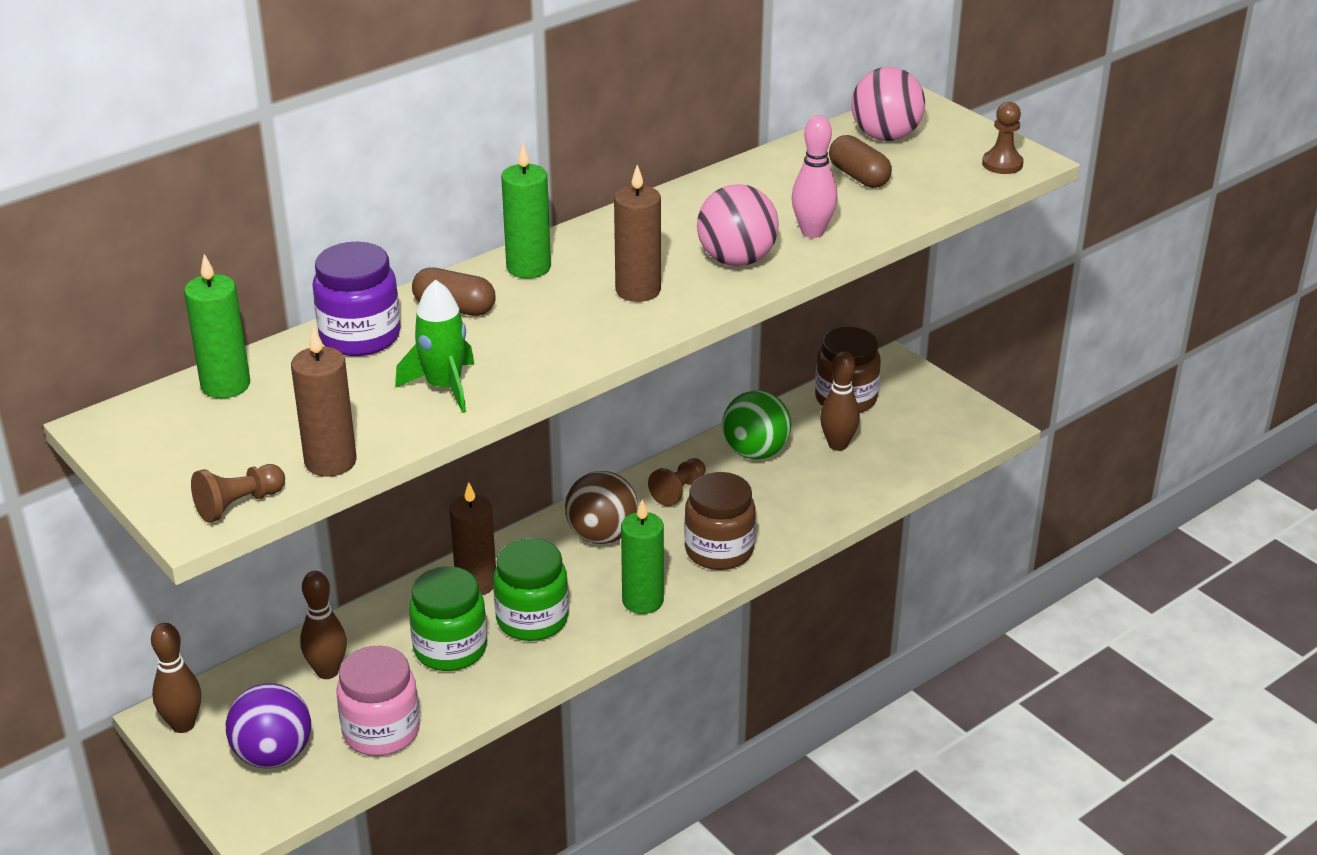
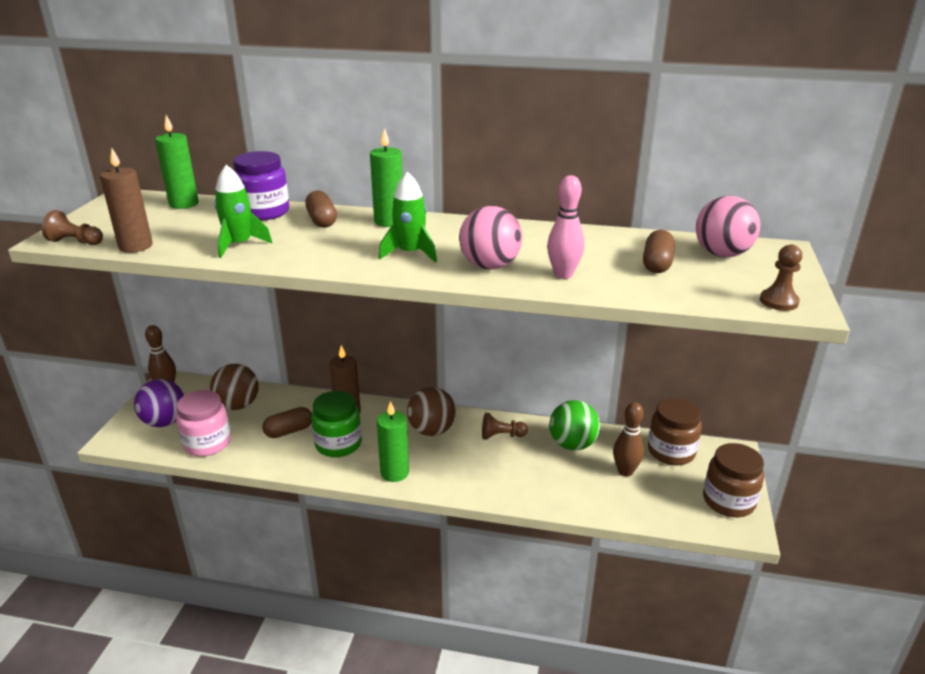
camera: 50 degrees right, 5 degrees down
brown bowling pin [300,571,347,679] -> brown ball [210,364,259,410]
green jar [409,566,487,671] -> brown capsule [262,407,312,438]
brown candle [614,165,661,302] -> green rocket [379,172,437,263]
brown jar [684,472,756,570] -> brown jar moved to [703,443,764,517]

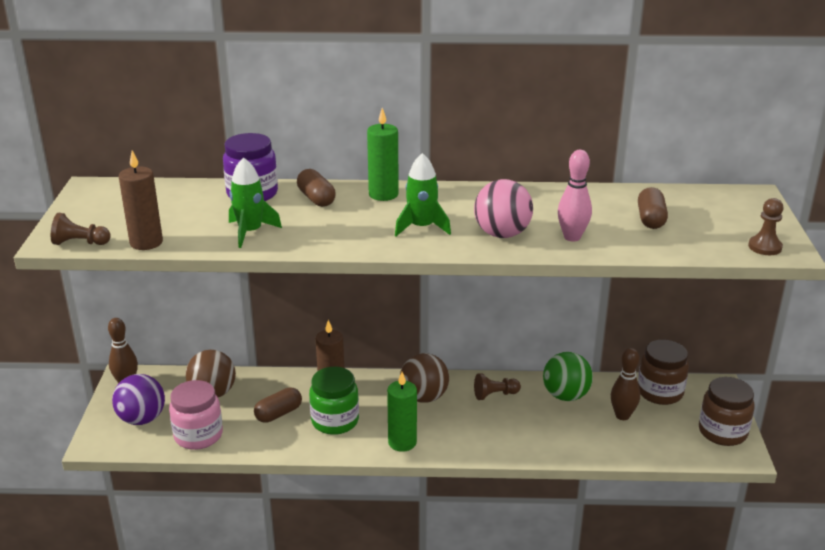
camera: 10 degrees left, 0 degrees up
green candle [155,115,199,209] -> none
pink ball [696,196,760,257] -> none

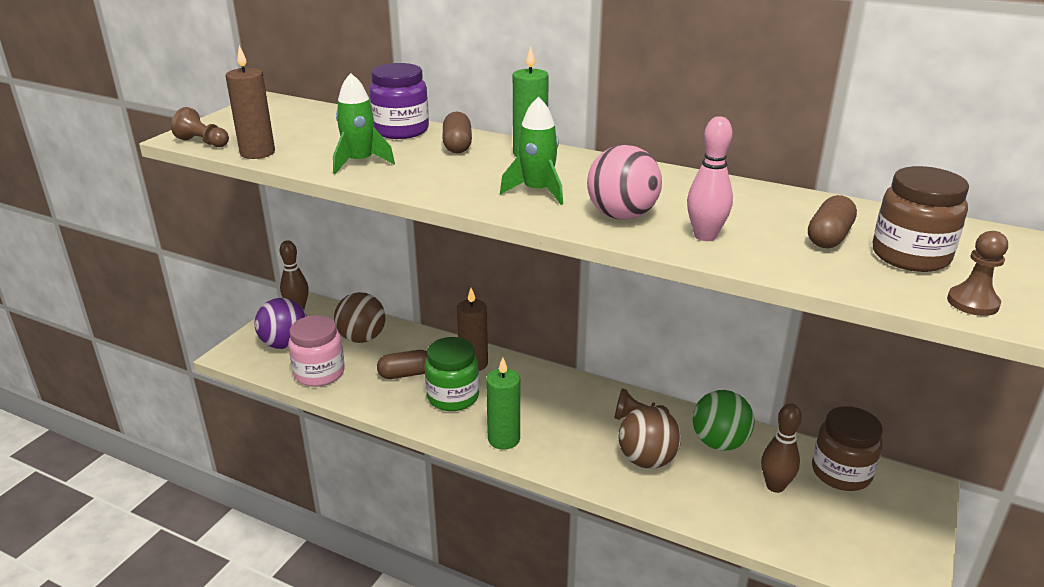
camera: 25 degrees right, 0 degrees up
brown ball [400,353,449,403] -> brown ball moved to [618,406,681,469]
brown jar [699,377,755,446] -> brown jar moved to [873,166,969,272]

